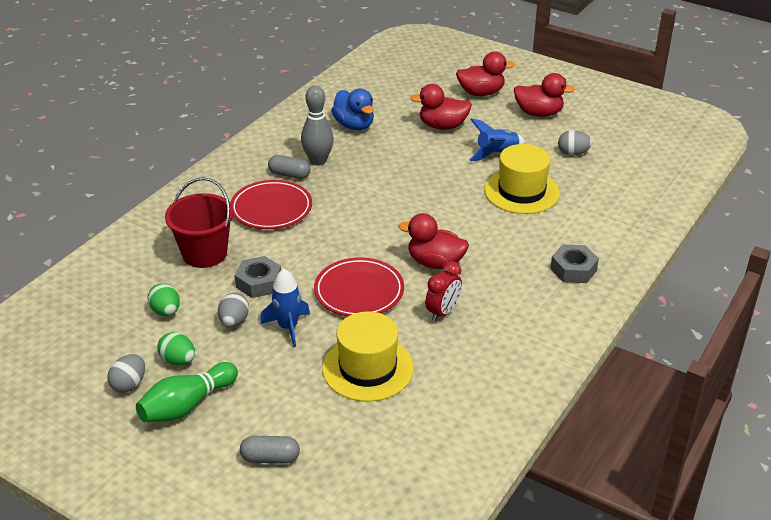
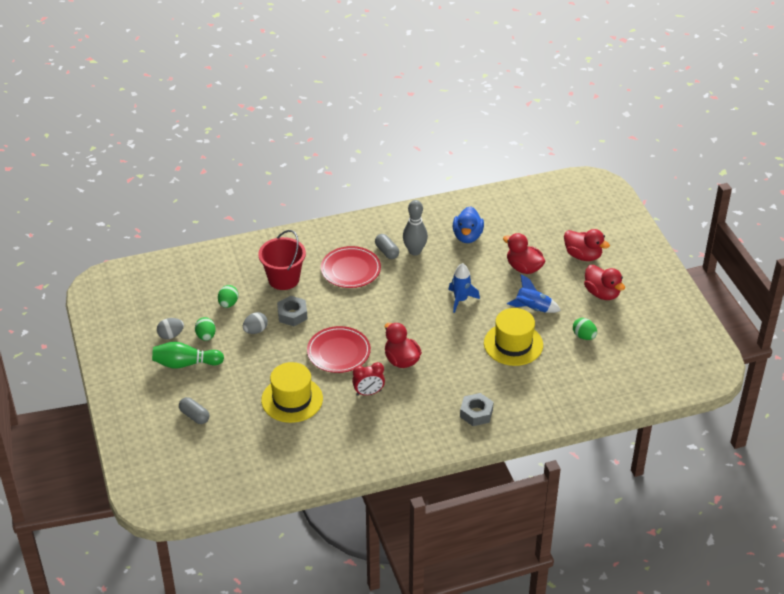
camera: 40 degrees right, 5 degrees up
blue rocket [260,269,310,347] -> blue rocket moved to [448,263,480,313]
grey egg [558,130,592,155] -> green egg [573,318,597,340]

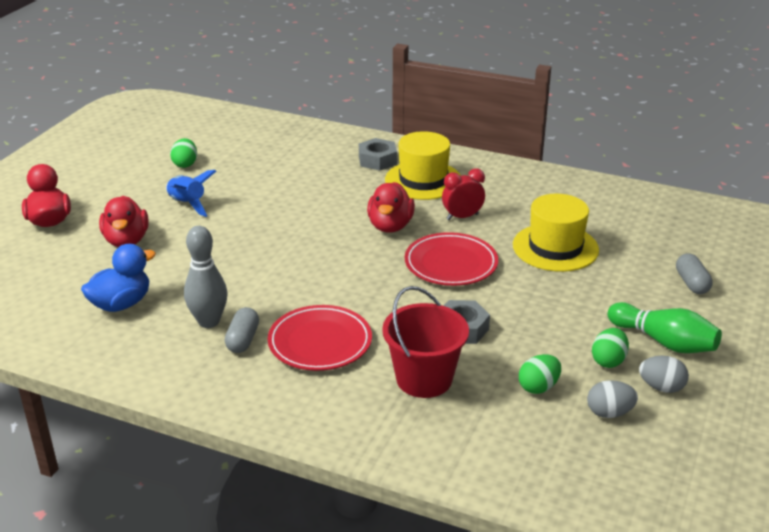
camera: 140 degrees left, 10 degrees down
grey egg [243,312,268,334] -> grey egg moved to [587,380,638,418]
red clock [352,362,385,396] -> red clock turned 45 degrees counterclockwise [442,168,485,220]
blue rocket [448,263,480,313] -> none
yellow hat [484,308,543,366] -> yellow hat moved to [385,131,461,200]
red duck [584,265,625,300] -> none

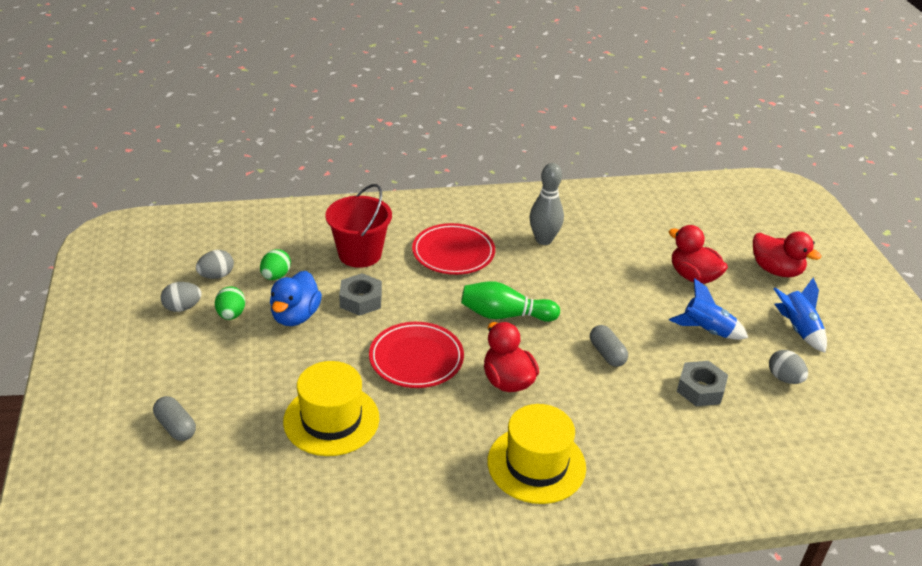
camera: 145 degrees right, 5 degrees up
blue duck [81,244,156,312] -> blue duck moved to [270,271,322,326]
green egg [170,138,197,168] -> grey egg [769,350,808,384]
grey capsule [225,307,259,353] -> grey capsule moved to [590,325,628,367]
grey nut [359,138,397,171] -> grey nut moved to [677,361,728,406]
red clock [442,168,485,220] -> none
green bowling pin [608,302,722,353] -> green bowling pin moved to [461,281,560,322]
none -> blue rocket [774,277,827,353]

